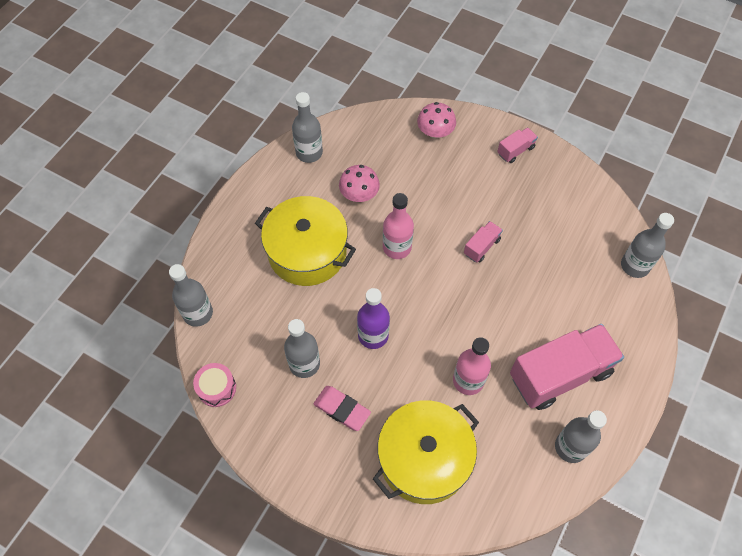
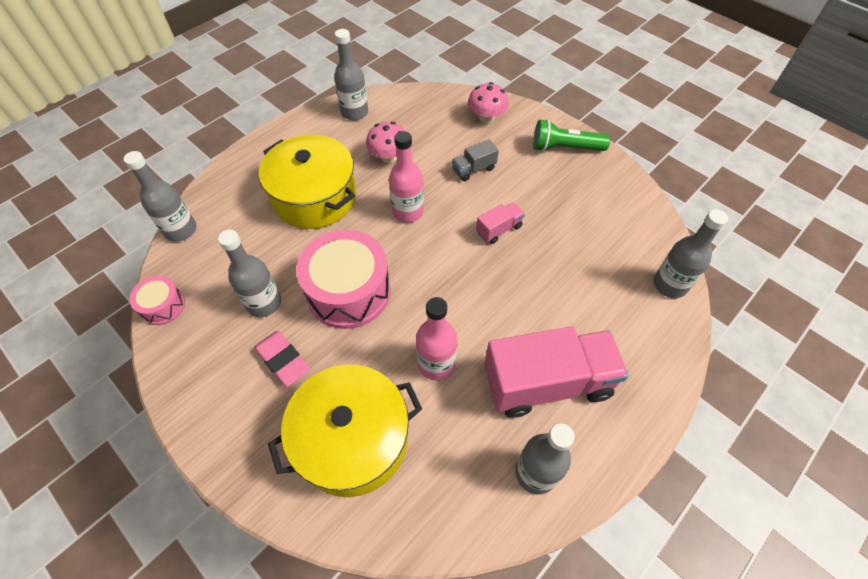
camera: 15 degrees right, 5 degrees down
purple bottle [357,288,390,349] -> pink drum [296,230,391,329]
pink truck [497,128,538,163] -> green flashlight [533,119,610,152]
none -> grey truck [452,139,499,182]

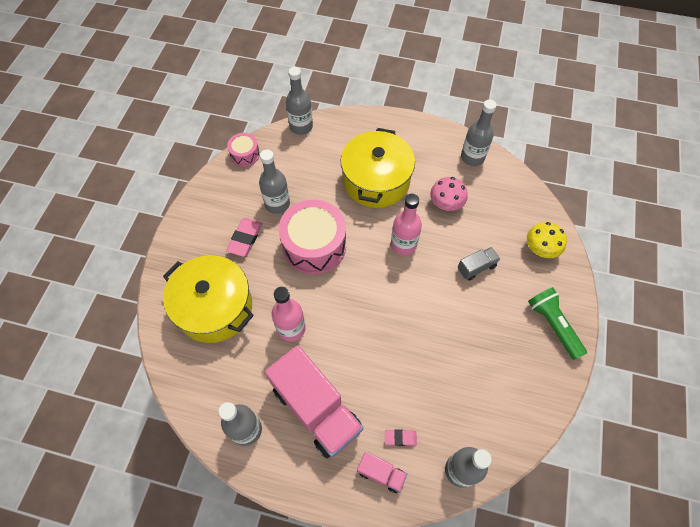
camera: 60 degrees right, 5 degrees up
grey truck [452,139,499,182] -> grey truck turned 120 degrees clockwise [458,247,500,281]
pink mushroom [468,82,509,123] -> yellow mushroom [527,222,567,258]
pink truck [476,202,525,244] -> pink truck moved to [357,452,407,493]
none -> pink eraser [385,429,417,446]

